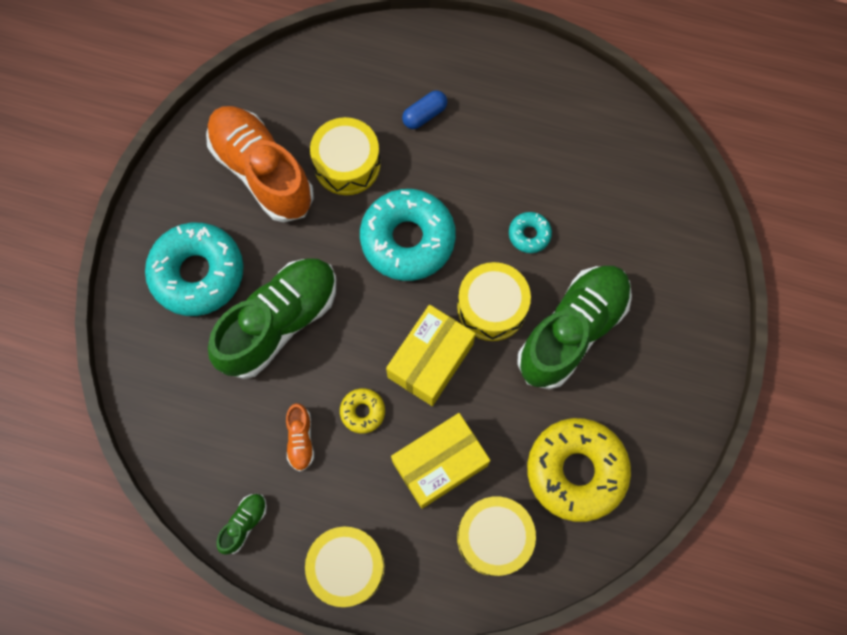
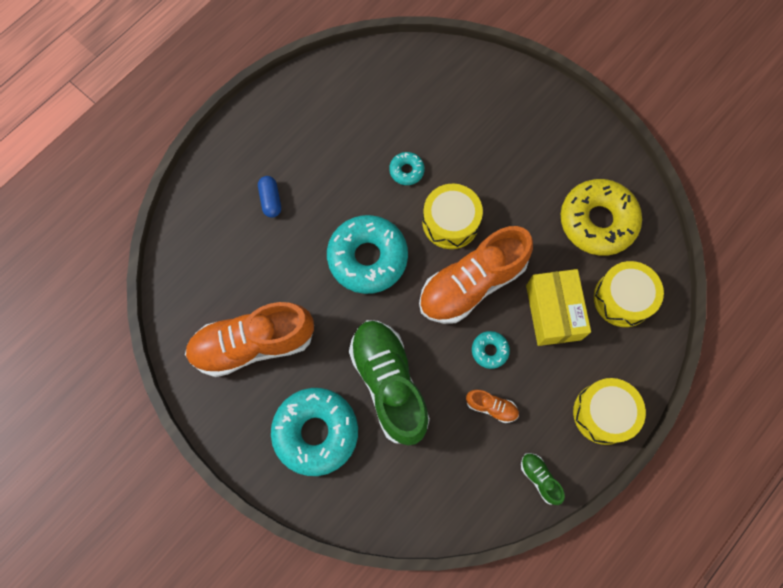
camera: 65 degrees left, 0 degrees up
yellow drum [310,117,381,195] -> none
yellow donut [340,388,385,434] -> turquoise donut [472,331,510,369]
yellow box [386,305,476,406] -> orange shoe [419,226,533,324]
green shoe [517,266,632,389] -> none

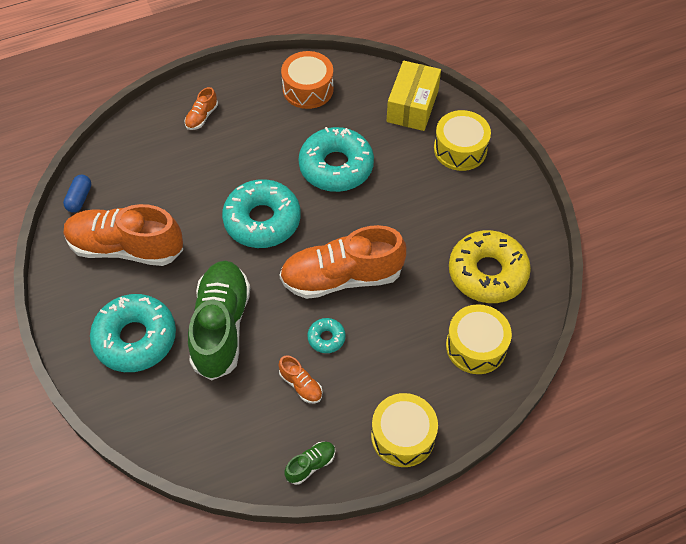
camera: 25 degrees right, 15 degrees down
blue capsule [258,176,281,218] -> blue capsule moved to [63,175,91,213]
turquoise donut [389,152,425,185] -> turquoise donut [299,127,374,192], size x2.21
yellow drum [422,184,483,249] -> yellow drum moved to [434,110,491,171]
green shoe [521,453,565,505] -> green shoe turned 60 degrees clockwise [285,442,336,485]
yellow box [526,269,591,346] -> yellow box moved to [387,61,441,131]
none -> orange shoe [184,87,218,130]
none -> orange drum [281,51,334,109]

